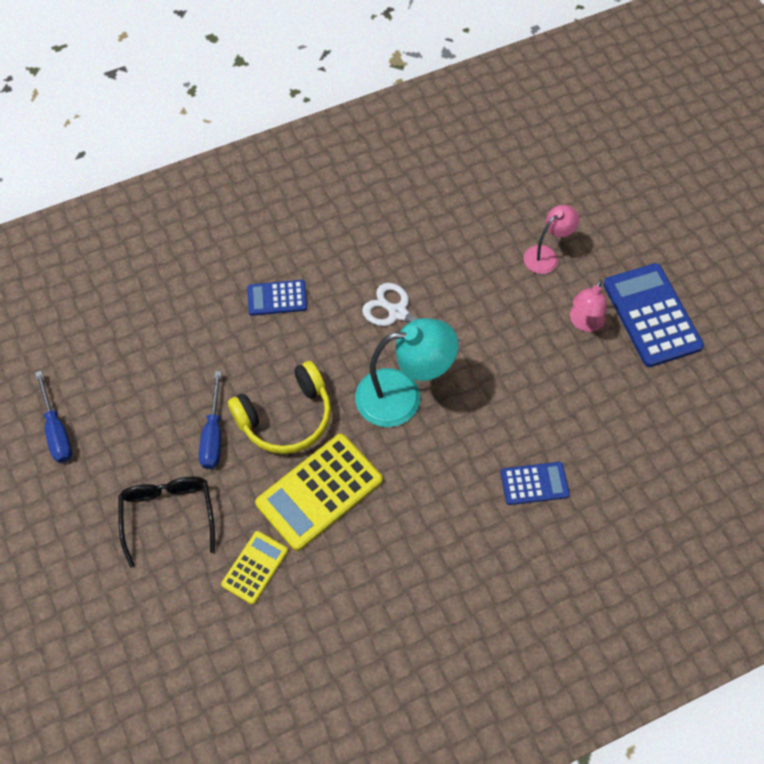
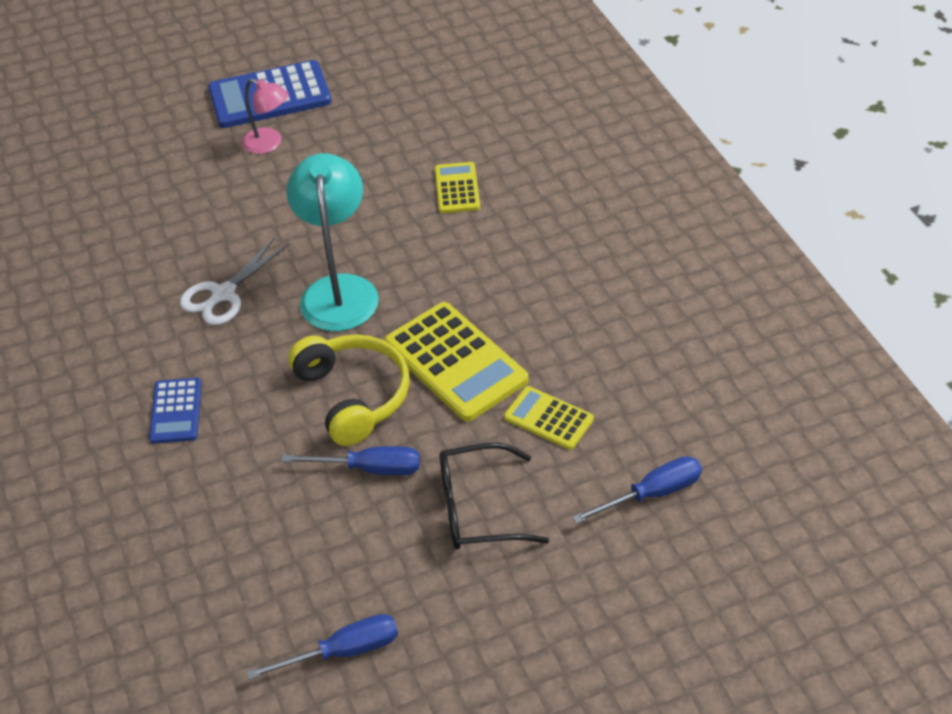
camera: 85 degrees left, 15 degrees down
blue calculator [501,462,570,505] -> yellow calculator [435,162,480,213]
pink lamp [524,205,579,274] -> none
none -> blue screwdriver [572,456,702,524]

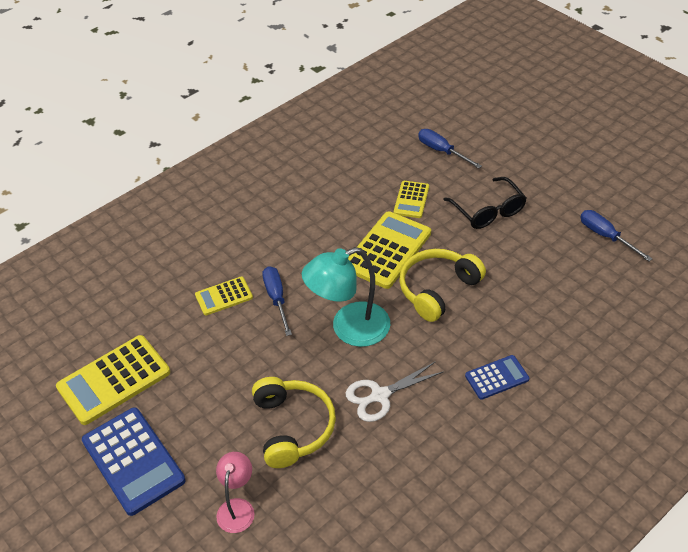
camera: 110 degrees left, 0 degrees up
white scissors [180,237,289,325] -> white scissors turned 135 degrees clockwise [346,361,444,422]
pink lamp [242,78,289,154] -> pink lamp moved to [216,452,255,533]
blue screwdriver [281,446,420,475] -> blue screwdriver moved to [262,266,292,336]
none -> yellow calculator [56,335,170,425]
none -> yellow headphones [252,377,336,468]

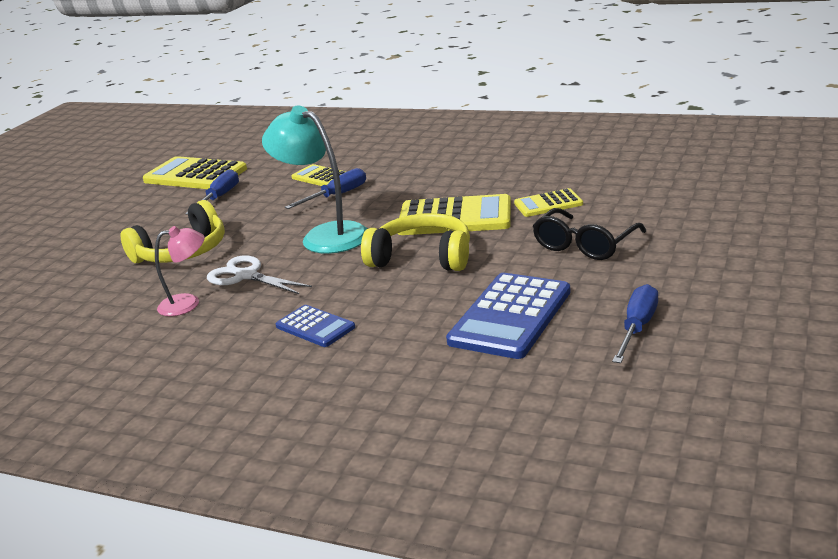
camera: 65 degrees right, 20 degrees down
blue calculator [82,407,186,516] -> blue calculator moved to [446,273,570,359]
pink lamp [216,452,255,533] -> pink lamp moved to [155,226,205,316]
blue screwdriver [418,129,482,168] -> blue screwdriver moved to [185,169,239,214]

